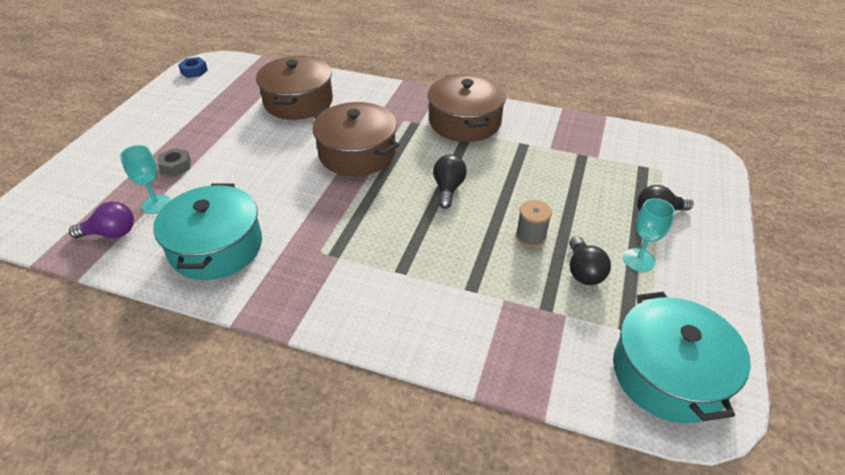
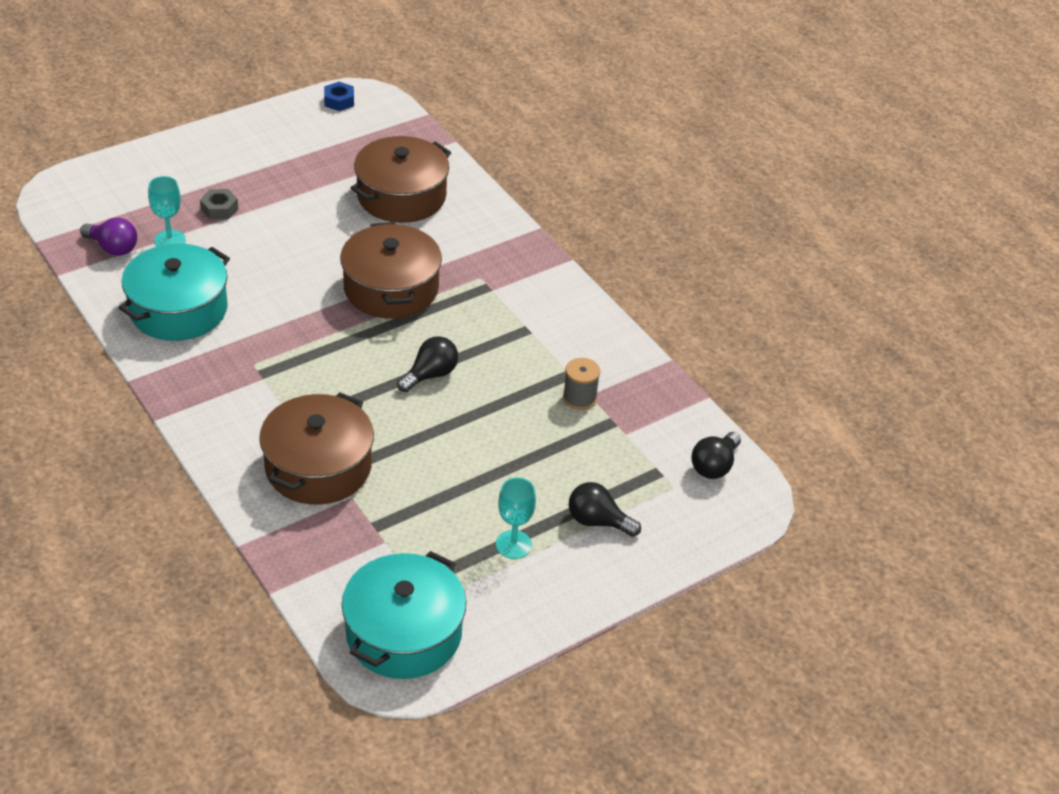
camera: 35 degrees right, 0 degrees up
brown pot [428,74,506,142] -> brown pot moved to [259,392,374,505]
grey spool [516,200,552,247] -> grey spool moved to [563,358,600,410]
black light bulb [569,236,611,285] -> black light bulb moved to [691,432,741,479]

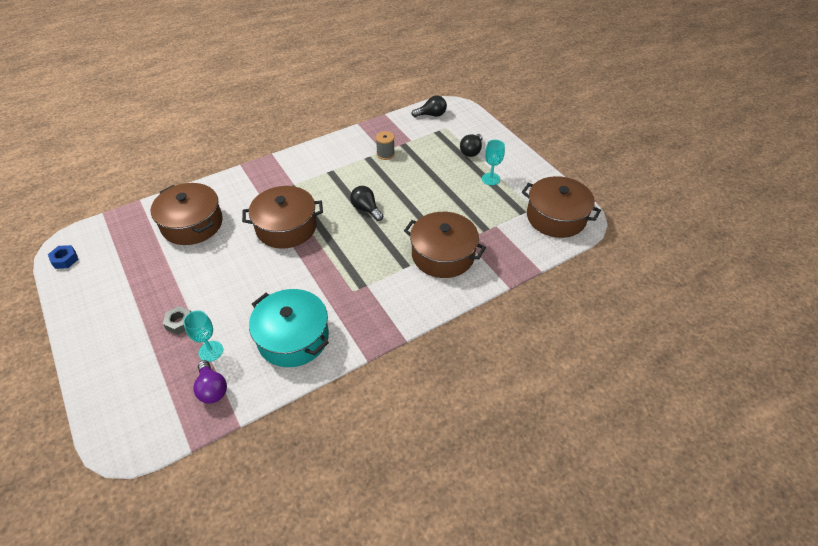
camera: 85 degrees left, 5 degrees up
purple light bulb [80,218,137,256] -> purple light bulb turned 120 degrees clockwise [193,360,227,404]
turquoise pot [342,551,466,679] -> brown pot [522,176,601,238]
black light bulb [691,432,741,479] -> black light bulb turned 45 degrees counterclockwise [411,96,447,117]

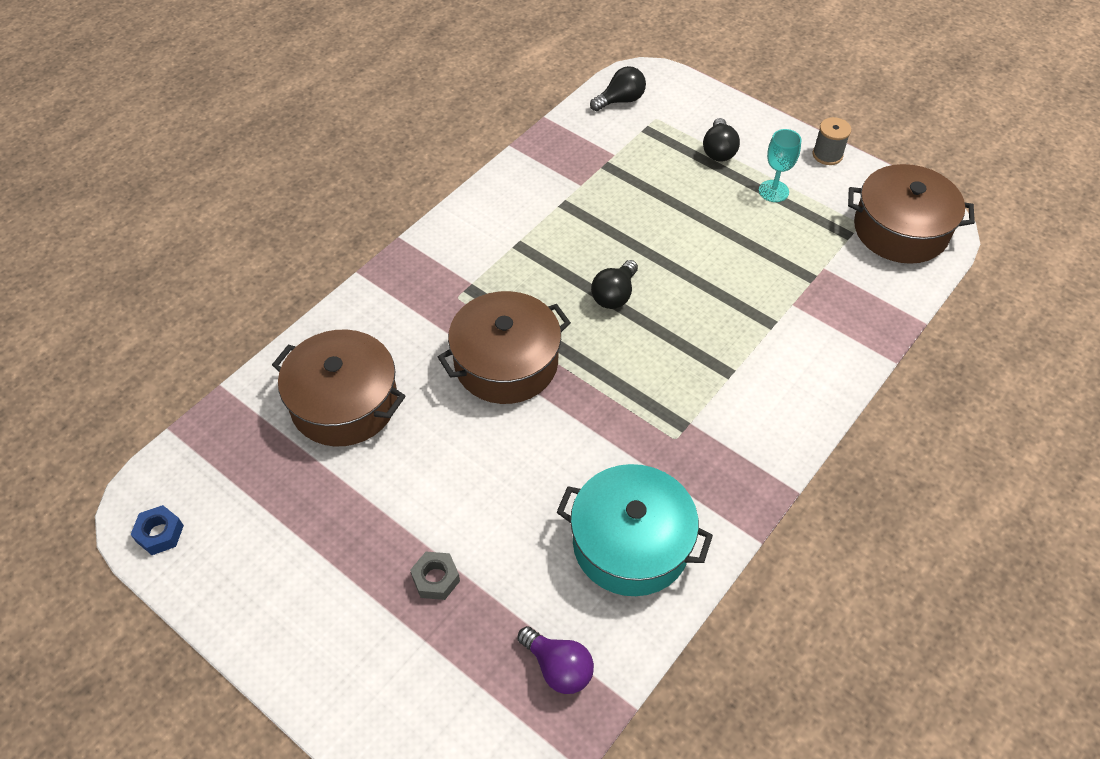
camera: 20 degrees left, 5 degrees up
turquoise goblet [183,310,223,362] -> none
black light bulb [350,186,383,221] -> black light bulb turned 90 degrees counterclockwise [591,260,638,309]
grey spool [376,131,395,160] -> grey spool moved to [813,117,851,165]
brown pot [404,212,486,278] -> none

